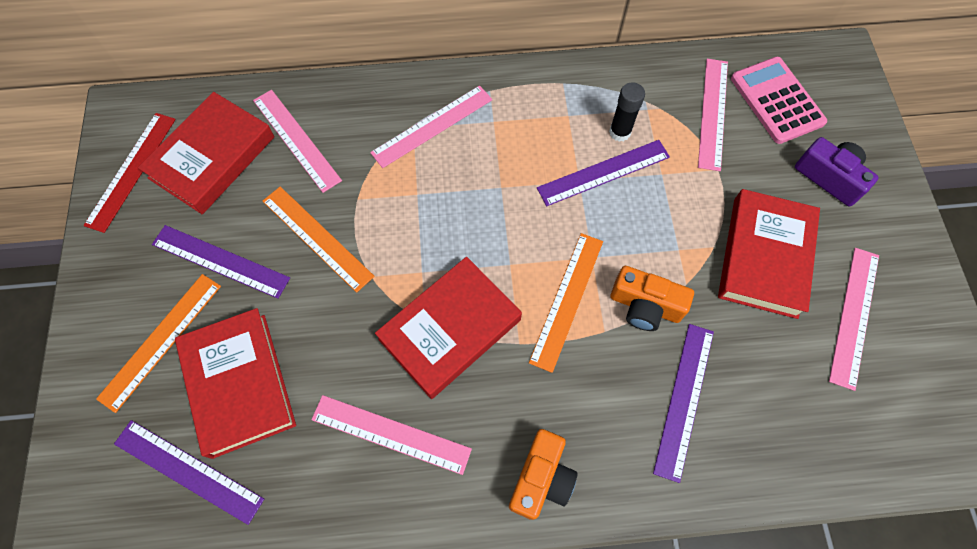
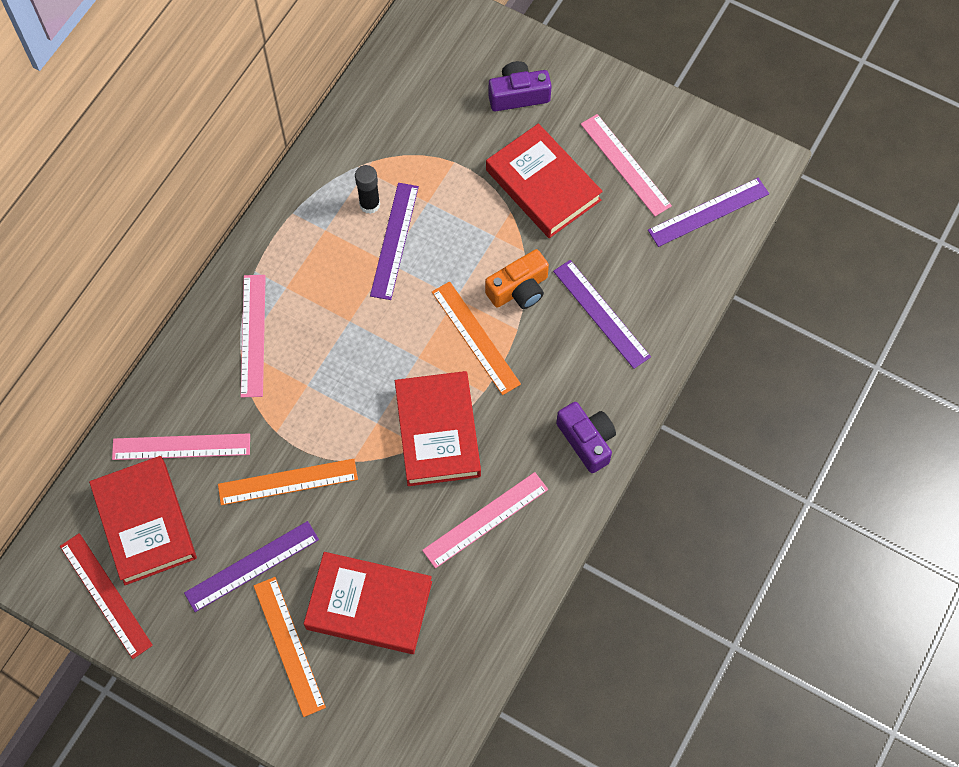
camera: 55 degrees left, 0 degrees up
purple ruler [114,420,264,525] -> purple ruler moved to [648,178,769,247]
orange camera [509,429,577,520] -> purple camera [556,402,616,473]
pink ruler [698,59,728,171] -> none
pink calculator [731,57,827,144] -> none

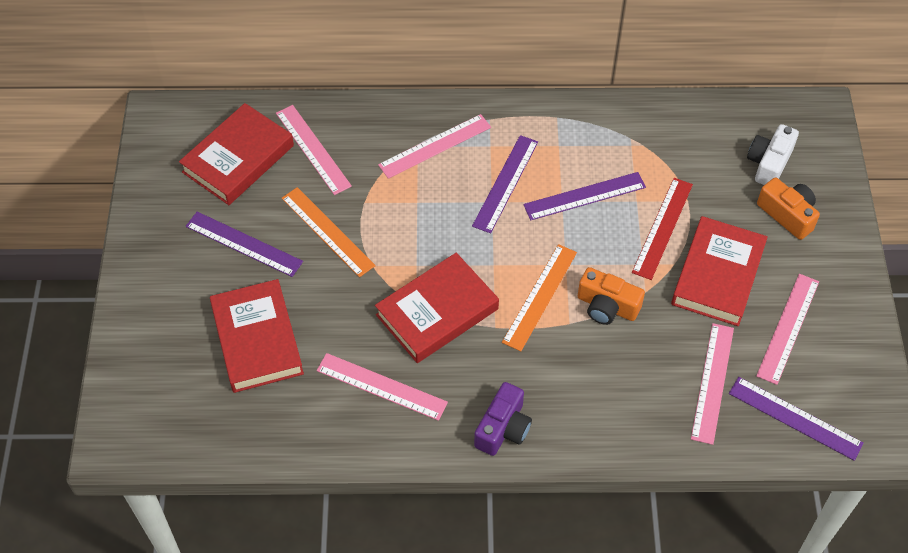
camera: 60 degrees right, 10 degrees down
red ruler [60,533,153,659] -> red ruler moved to [632,178,693,280]
orange ruler [254,577,326,717] -> none
black glue stick [355,165,380,214] -> none
purple camera [489,61,552,111] -> orange camera [757,177,820,240]
purple ruler [553,260,651,369] -> purple ruler moved to [472,135,538,233]
none -> pink ruler [691,323,734,445]
none -> white camera [747,124,799,185]

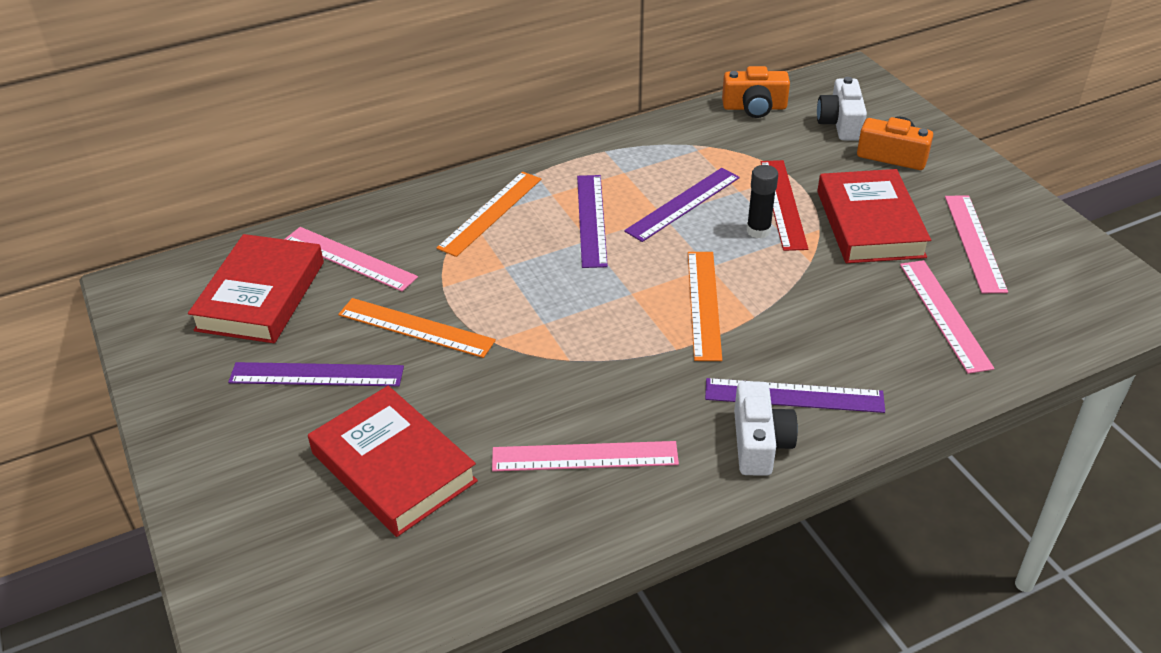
camera: 25 degrees left, 15 degrees down
red book [375,253,499,363] -> none
pink ruler [378,114,491,179] -> orange ruler [436,172,541,257]
purple camera [474,382,532,456] -> white camera [734,381,798,476]
orange camera [578,267,645,325] -> orange camera moved to [722,66,790,118]
purple ruler [729,377,864,461] -> purple ruler moved to [705,378,885,413]
none -> black glue stick [747,165,778,239]

